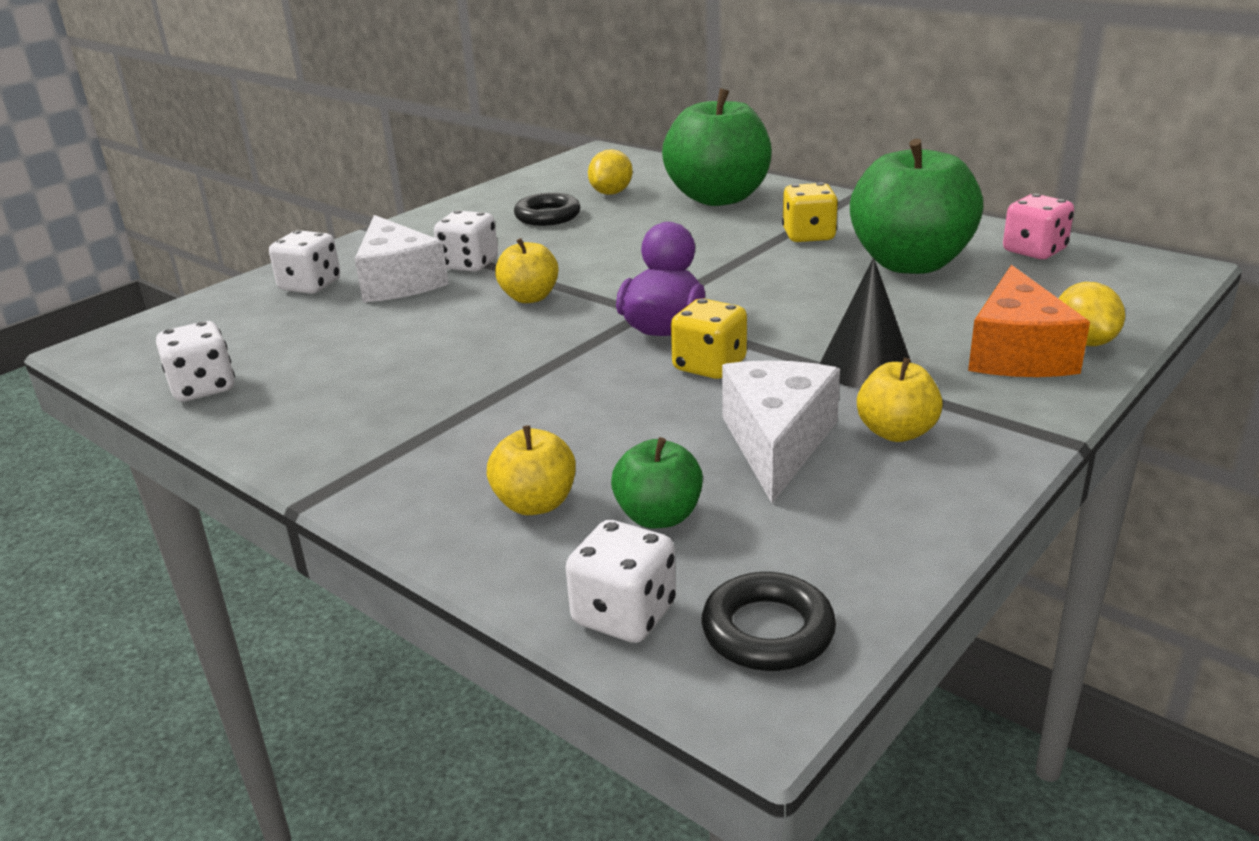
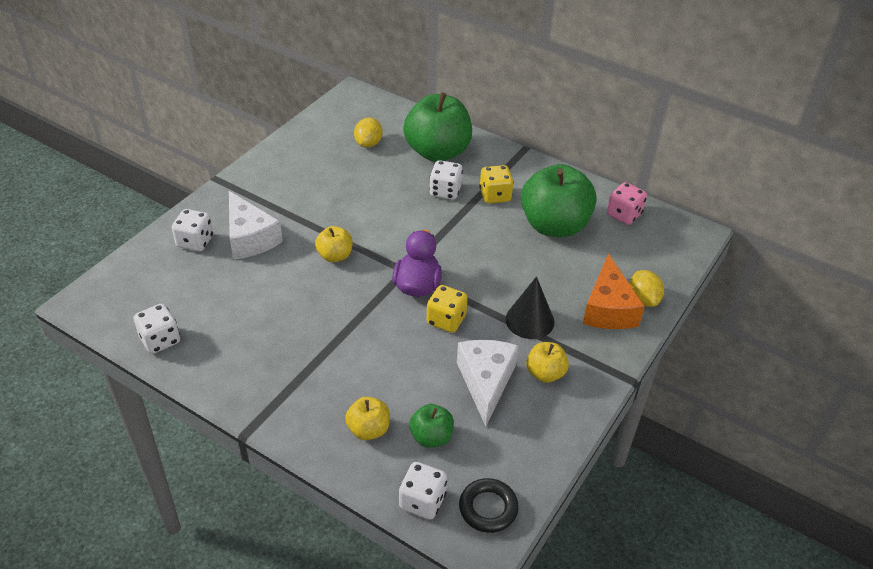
camera: 10 degrees left, 15 degrees up
white dice [434,210,498,272] -> white dice moved to [429,160,463,200]
black ring [514,193,580,226] -> none

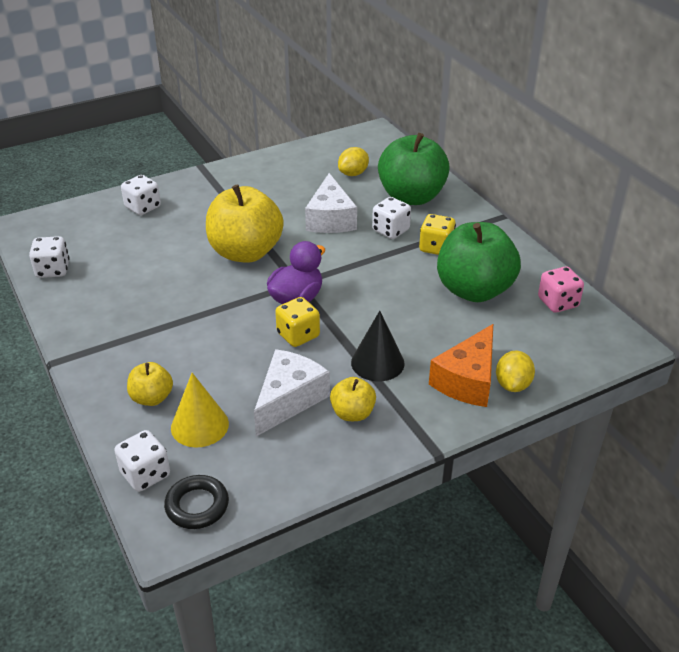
camera: 30 degrees right, 5 degrees down
white cheese [229,191,283,259] -> white cheese moved to [305,173,357,233]
yellow apple [315,226,352,262] -> yellow apple [206,184,283,263], size x2.07
green apple [409,404,454,448] -> yellow cone [171,373,229,448]

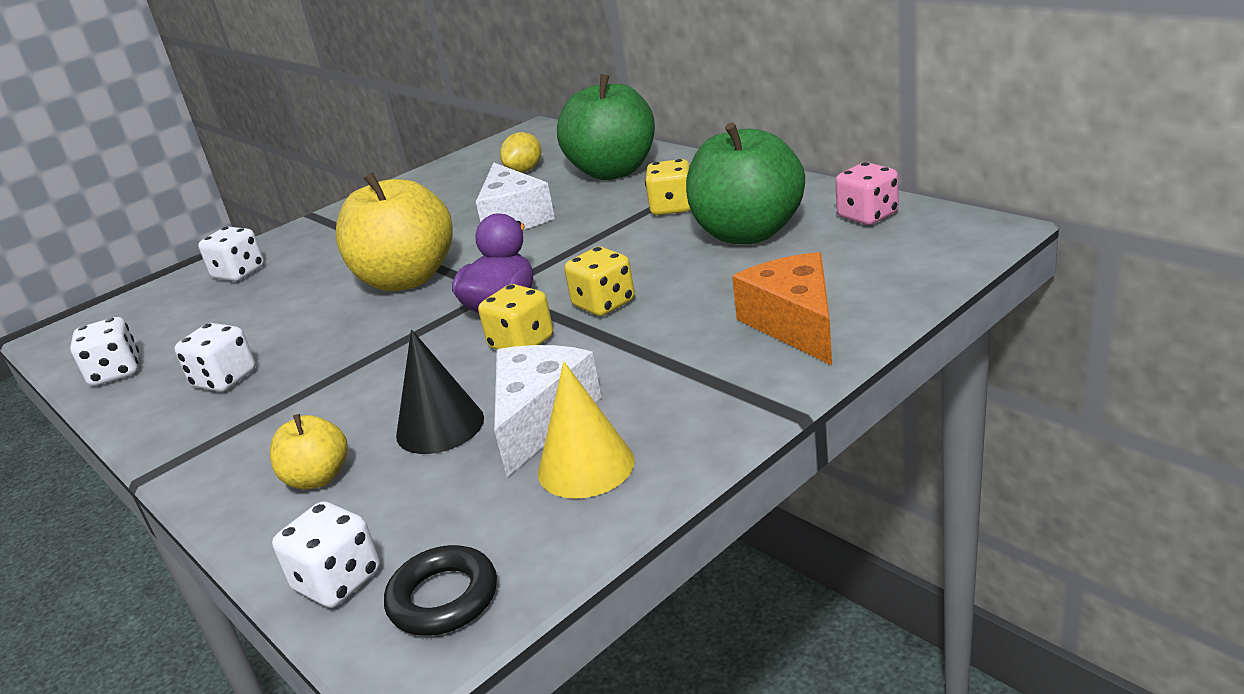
camera: 10 degrees left, 10 degrees down
yellow cone [171,373,229,448] -> yellow cone moved to [538,362,635,499]
yellow apple [330,377,376,421] -> none
black cone [351,311,404,381] -> black cone moved to [396,330,484,454]
white dice [372,197,411,239] -> white dice moved to [174,323,255,392]
orange cheese [429,324,493,407] -> orange cheese turned 150 degrees clockwise [732,252,832,365]
yellow lemon [496,351,535,392] -> none
none -> yellow dice [564,247,635,316]

